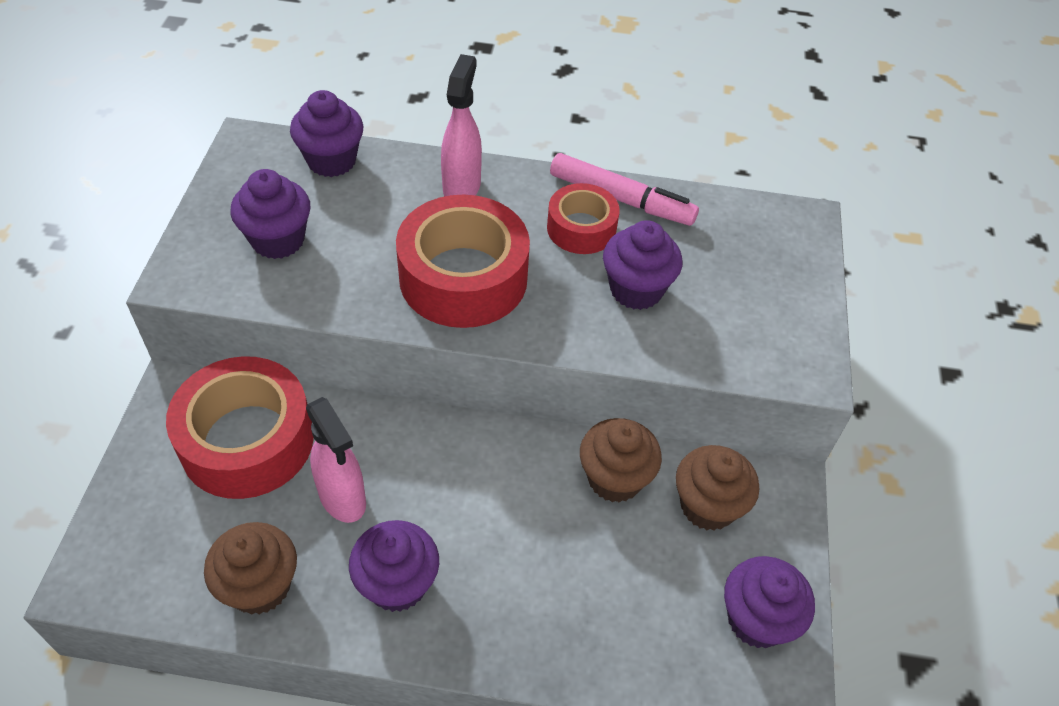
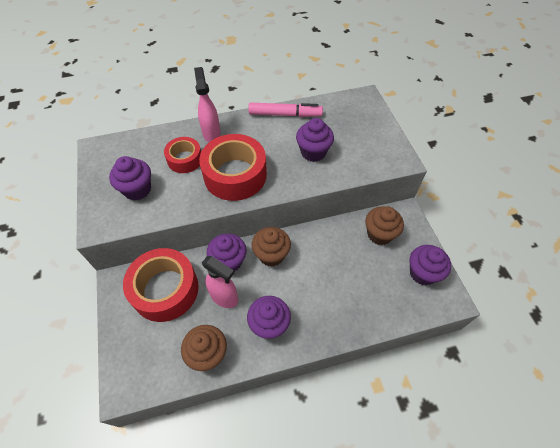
camera: 20 degrees left, 5 degrees up
purple cupcake [290,90,363,177] -> purple cupcake moved to [207,233,246,272]
red tape [547,183,620,254] -> red tape moved to [164,137,201,173]
brown cupcake [580,418,662,503] -> brown cupcake moved to [252,227,291,267]

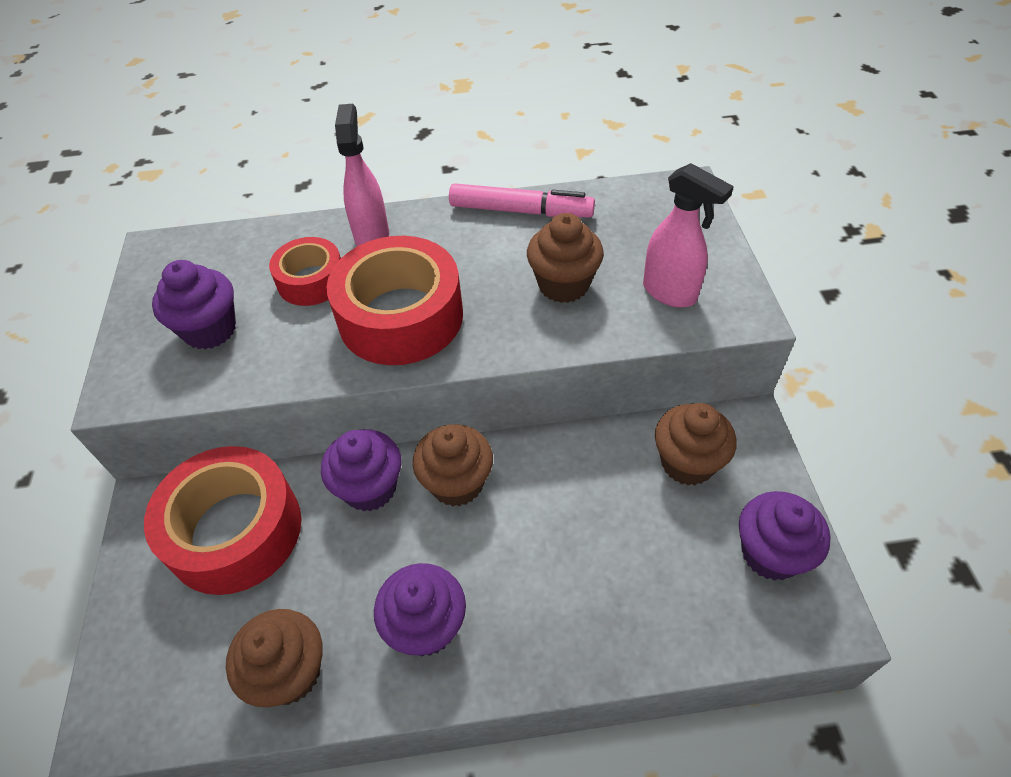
camera: 10 degrees right, 5 degrees down
pink spray bottle [202,256,238,308] -> pink spray bottle moved to [643,163,734,308]
purple cupcake [296,118,334,162] -> brown cupcake [527,213,604,303]

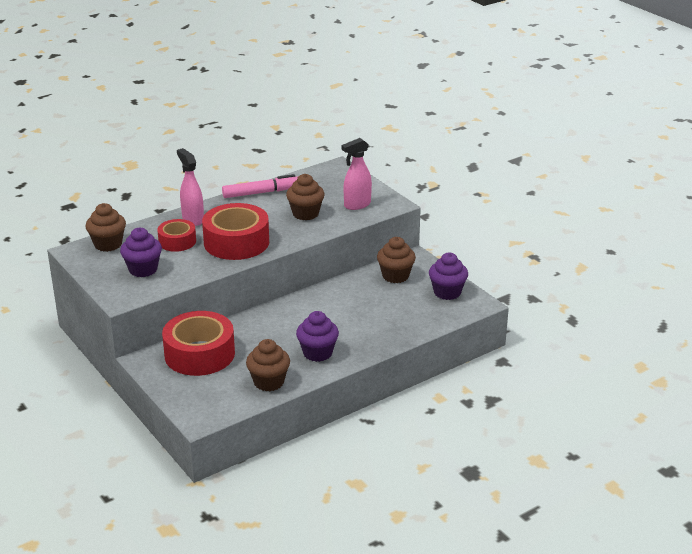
camera: 30 degrees left, 20 degrees down
purple cupcake [321,429,402,511] -> none
brown cupcake [412,424,493,507] -> brown cupcake moved to [85,203,126,252]
pink spray bottle [643,163,734,308] -> pink spray bottle turned 135 degrees clockwise [342,138,372,210]

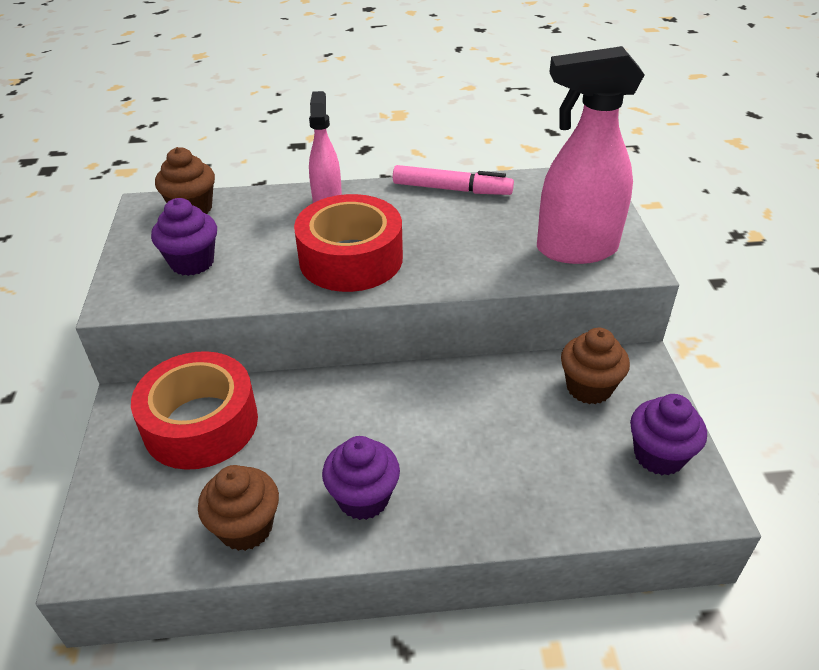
camera: 30 degrees right, 10 degrees up
red tape [157,219,196,252] -> none
brown cupcake [286,174,324,220] -> none
pink spray bottle [342,138,372,210] -> pink spray bottle [537,46,644,264], size x1.68

